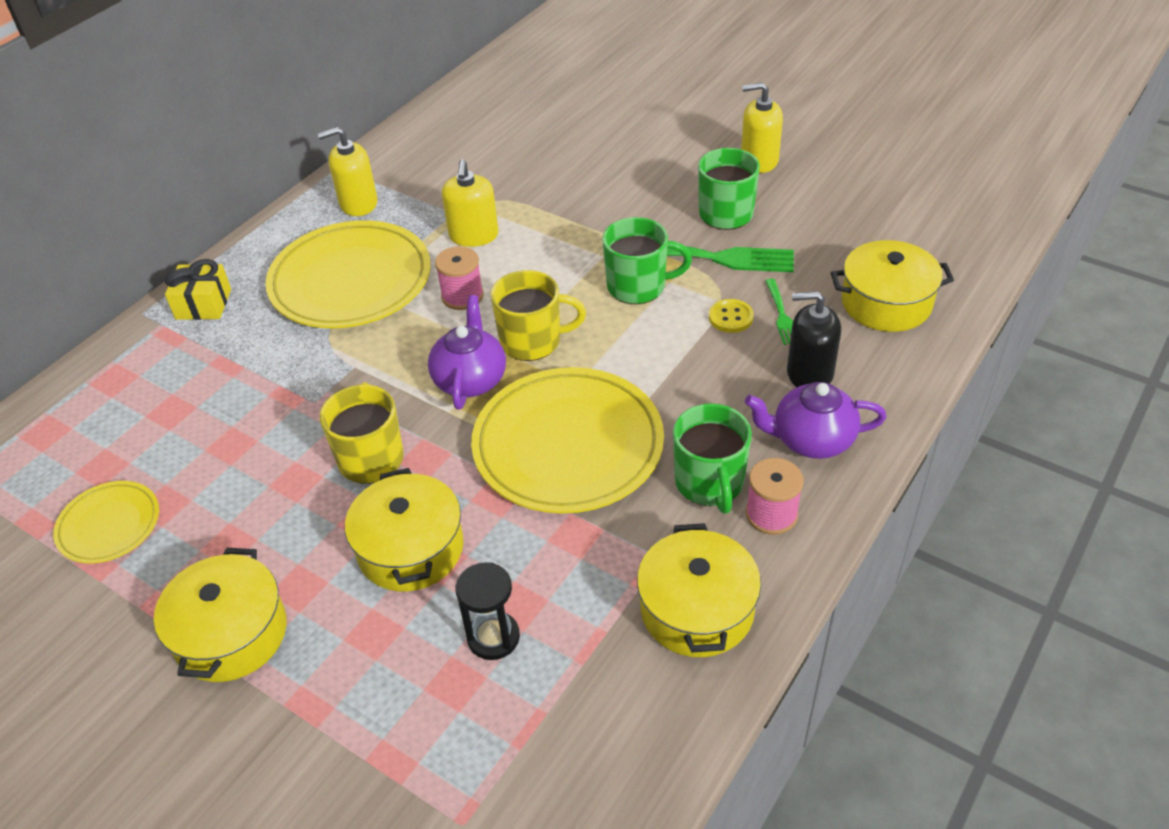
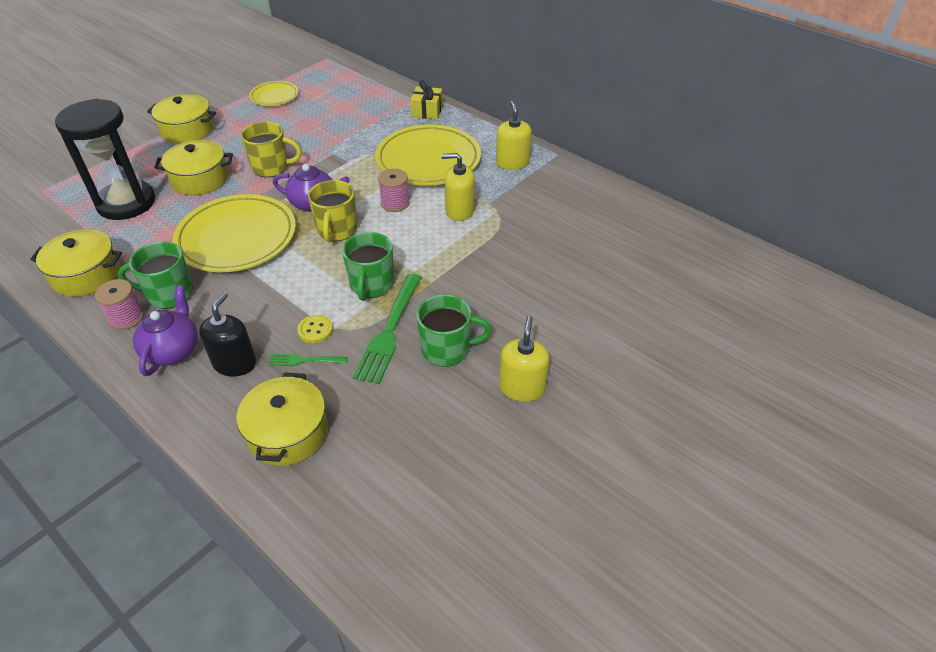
camera: 95 degrees right, 0 degrees up
black hourglass [455,562,520,660] -> black hourglass [55,99,155,220], size x2.08

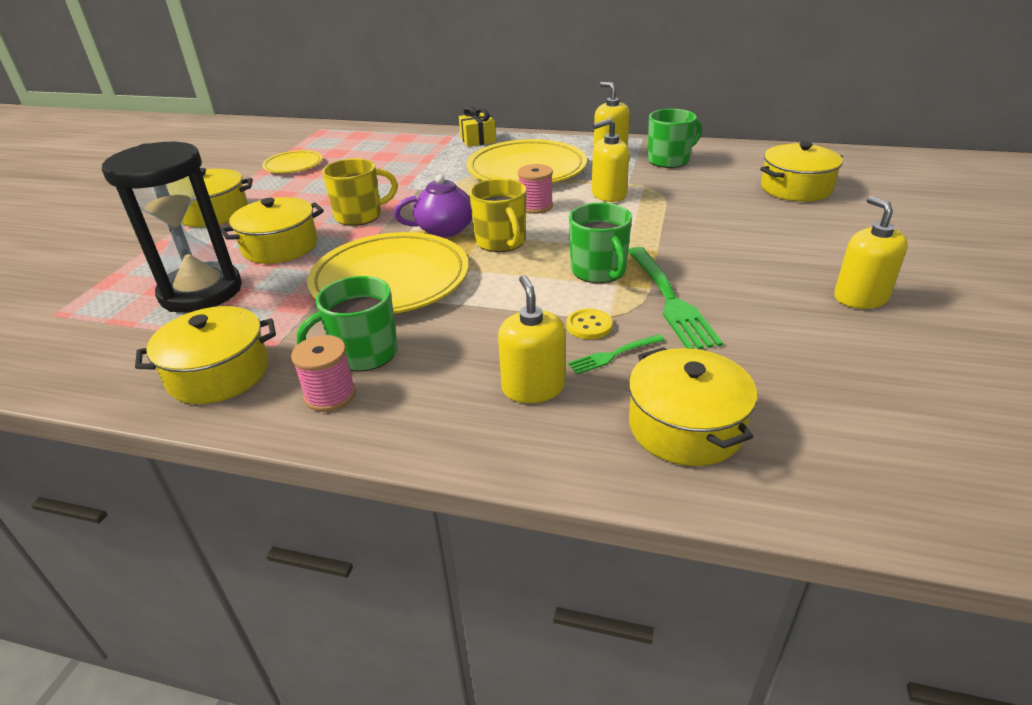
camera: 25 degrees left, 10 degrees down
purple teapot [133,285,198,376] -> none
black soap dispenser [199,292,256,377] -> yellow soap dispenser [498,275,566,403]
green mug [416,294,492,367] -> green mug moved to [647,109,702,168]
none -> yellow pot [760,142,843,202]

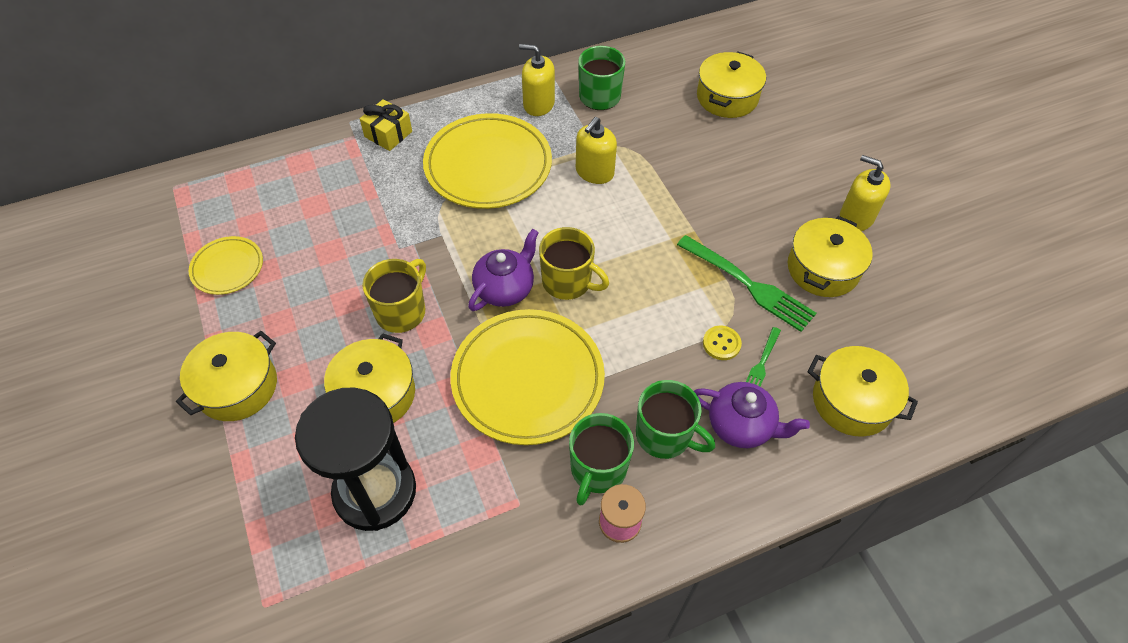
camera: 40 degrees left, 20 degrees up
yellow pot [135,306,276,404] -> yellow pot moved to [788,216,873,297]
yellow soap dispenser [498,275,566,403] -> purple teapot [694,382,810,448]
pink spool [518,164,553,214] -> none
green mug [569,203,632,283] -> green mug moved to [636,380,715,459]

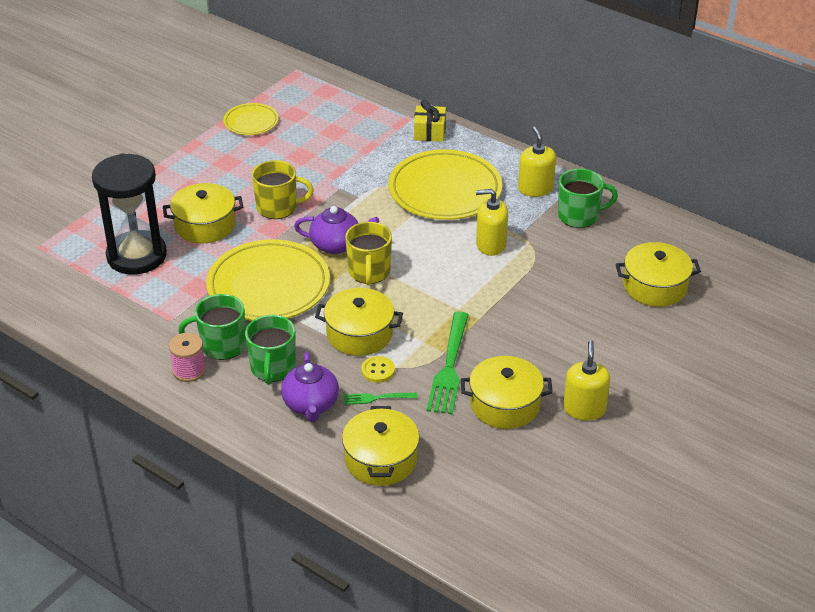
camera: 60 degrees right, 15 degrees down
yellow pot [176,331,277,421] -> yellow pot moved to [315,288,403,356]

